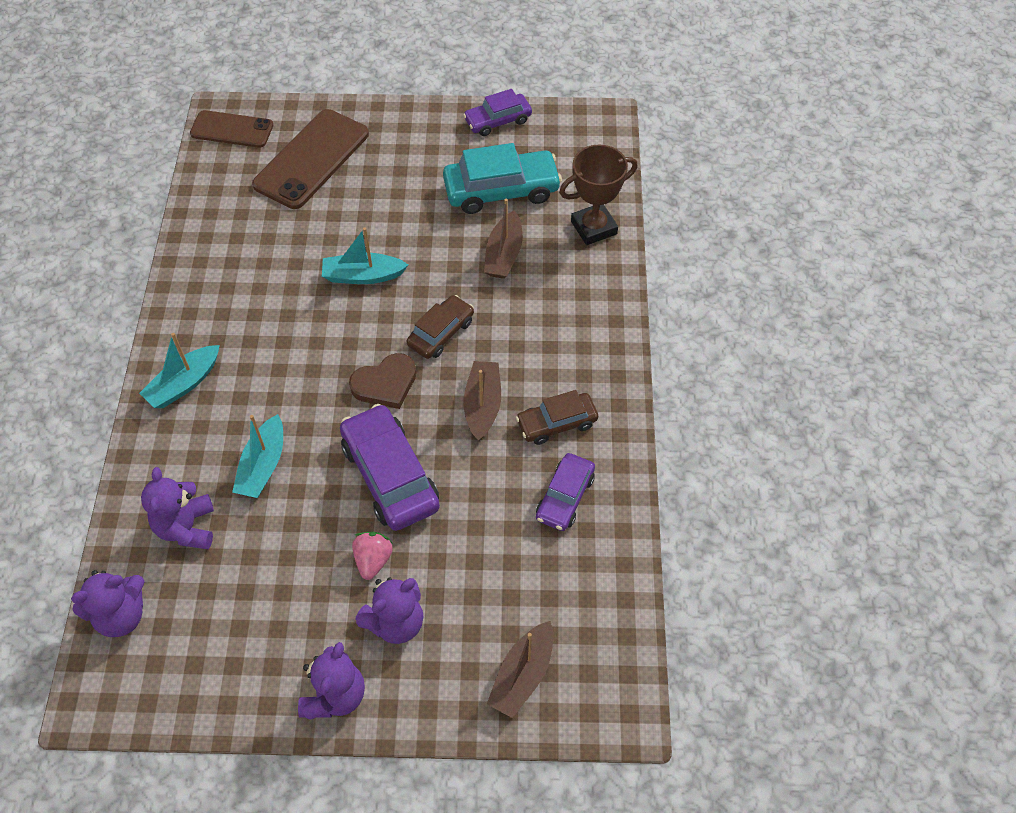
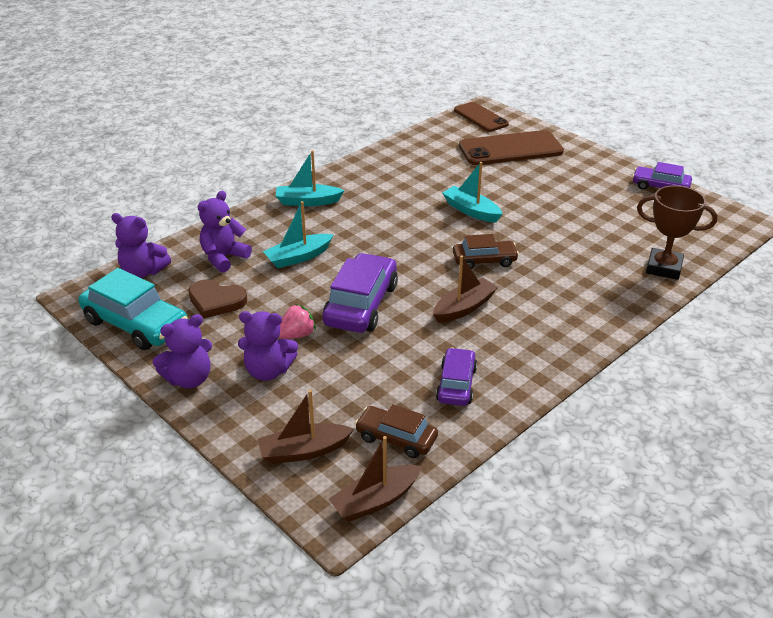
camera: 45 degrees right, 20 degrees down
brown heart [349,353,416,409] -> brown heart moved to [189,280,248,319]
turquoise car [443,143,562,214] -> turquoise car moved to [78,268,188,350]
brown boat [484,199,523,279] -> brown boat moved to [329,436,422,522]
brown car [516,390,598,445] -> brown car moved to [355,404,438,458]
purple car [536,453,595,531] -> purple car turned 120 degrees clockwise [436,348,477,406]

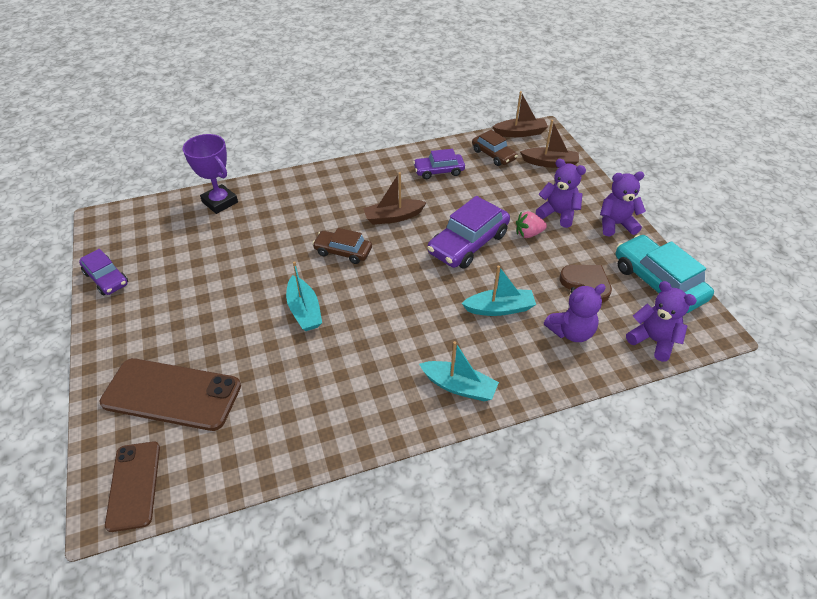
camera: 155 degrees left, 10 degrees up
purple car [436,348,477,406] -> purple car turned 45 degrees clockwise [413,149,465,179]
brown trophy [637,186,717,280] -> purple trophy [183,134,238,214]

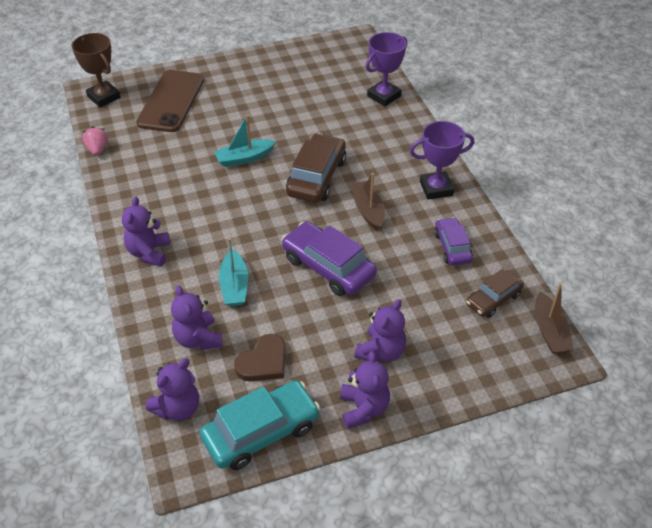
camera: 90 degrees right, 0 degrees up
purple car [79,249,128,295] -> none
brown phone [105,442,160,532] -> brown trophy [72,33,121,107]
brown car [312,228,372,264] -> brown car [286,133,346,203], size x1.65
turquoise boat [419,341,499,401] -> purple teddy bear [122,196,170,267]
pink strawberry [516,211,547,238] -> pink strawberry moved to [82,126,108,156]
brown boat [520,120,579,168] -> none
none -> purple trophy [410,121,474,200]

